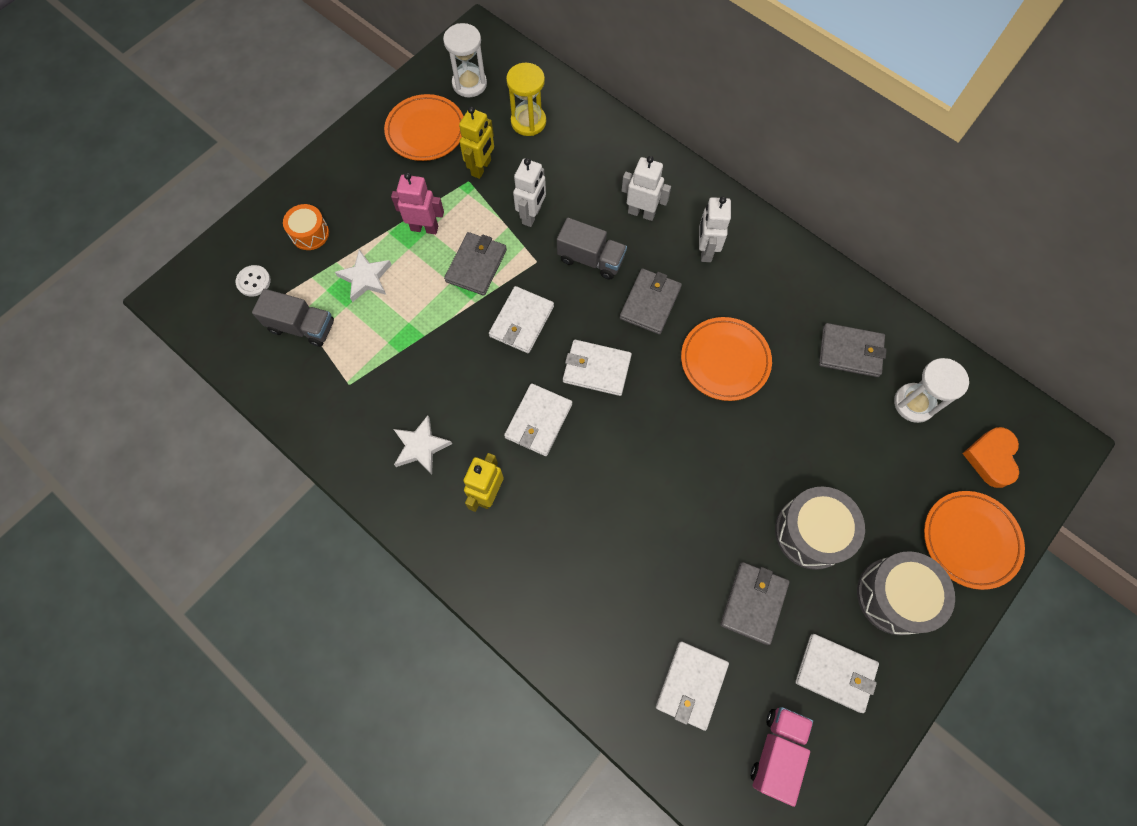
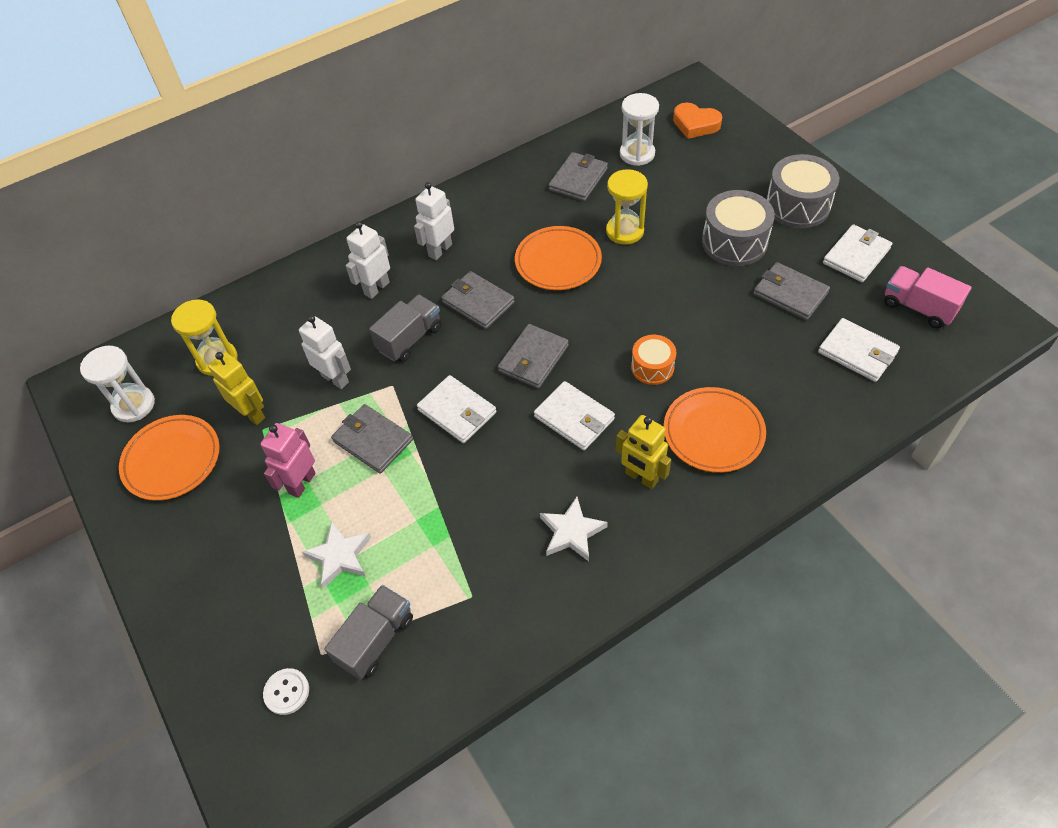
camera: 70 degrees left, 15 degrees down
orange drum [283,204,329,250] -> orange drum moved to [631,335,676,385]
white wallet [563,340,632,396] -> grey wallet [498,324,569,389]
white robot [699,197,731,262] -> white robot turned 105 degrees clockwise [414,182,454,260]
orange plate [924,491,1025,590] -> orange plate moved to [664,387,766,473]
none -> yellow hourglass [606,169,648,245]

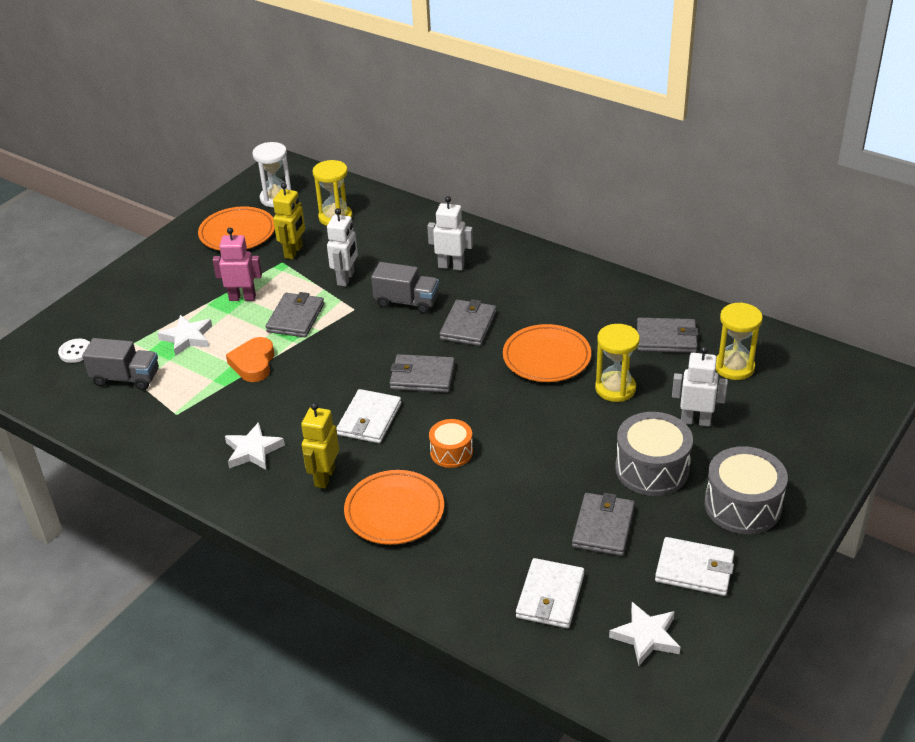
camera: 65 degrees right, 15 degrees down
white robot [414,182,454,260] -> white robot moved to [672,346,728,427]
white wallet [417,375,496,443] -> none
white hourglass [620,93,659,166] -> yellow hourglass [716,302,763,380]
orange heart [673,102,722,139] -> orange heart moved to [226,337,274,382]
pink truck [884,266,971,328] -> white star [609,602,680,666]

